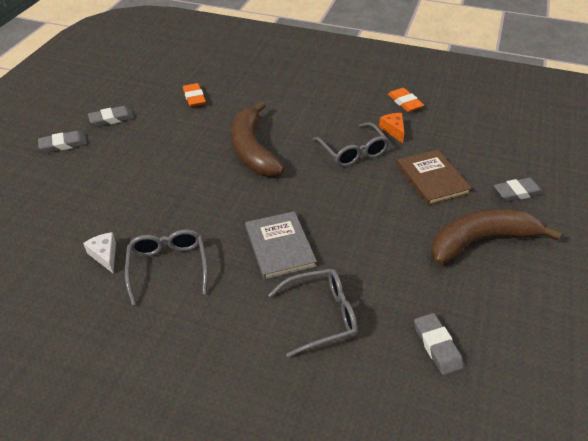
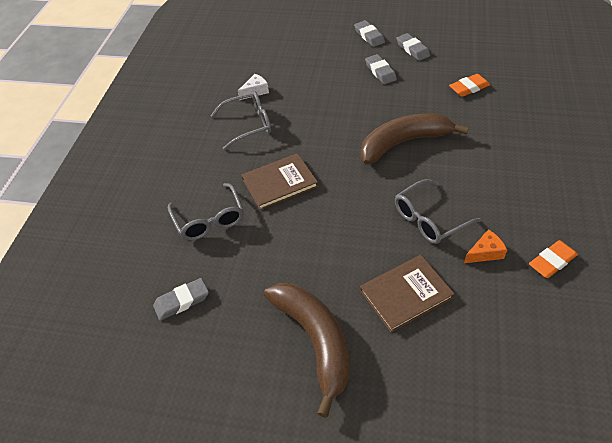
camera: 85 degrees right, 5 degrees up
grey book [245,211,317,280] -> brown book [242,153,318,210]
grey eraser [493,178,543,202] -> grey eraser moved to [365,54,397,84]

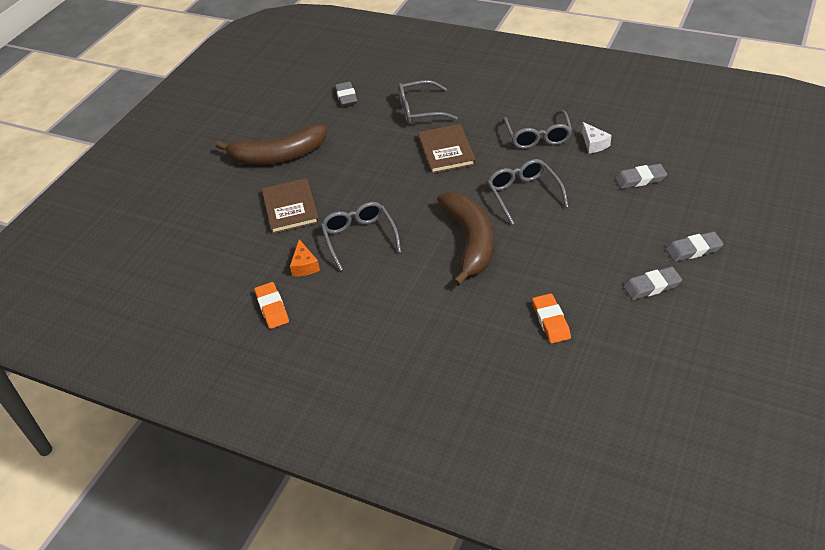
camera: 105 degrees right, 5 degrees down
grey eraser [365,54,397,84] -> grey eraser moved to [615,164,667,189]
none -> grey glasses [487,159,568,225]

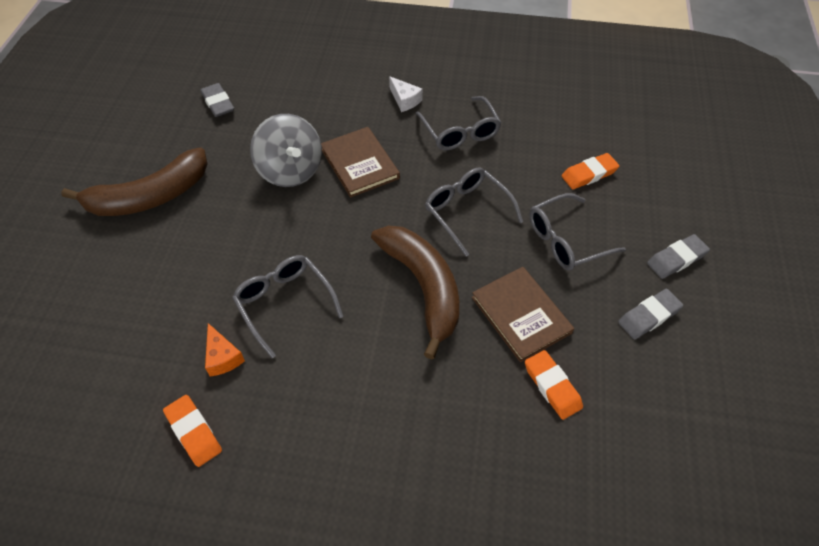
camera: 20 degrees left, 10 degrees up
brown book [262,178,319,234] -> brown book moved to [472,267,574,362]
grey glasses [398,80,458,124] -> grey glasses moved to [529,193,626,270]
white cheese [582,122,611,154] -> white cheese moved to [389,76,423,112]
grey eraser [615,164,667,189] -> orange eraser [562,153,619,189]
none -> grey spinning top [250,114,322,187]

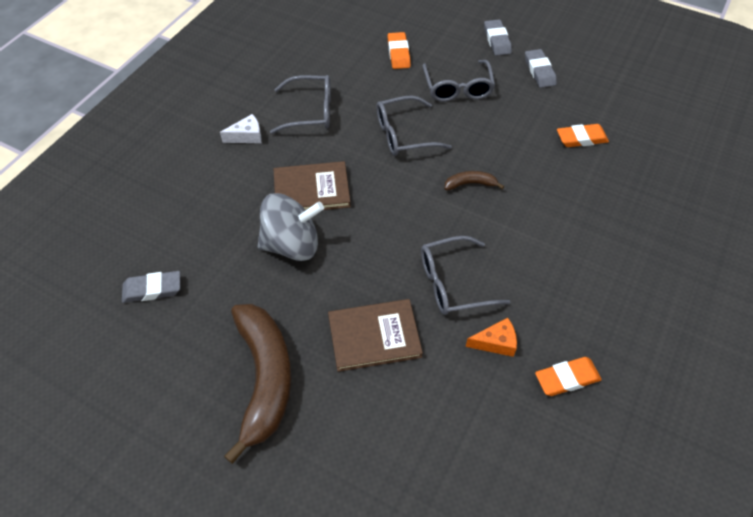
camera: 70 degrees left, 0 degrees up
brown banana [371,225,459,359] -> brown banana [445,171,504,190], size x0.44
brown book [472,267,574,362] -> brown book moved to [328,299,423,372]

